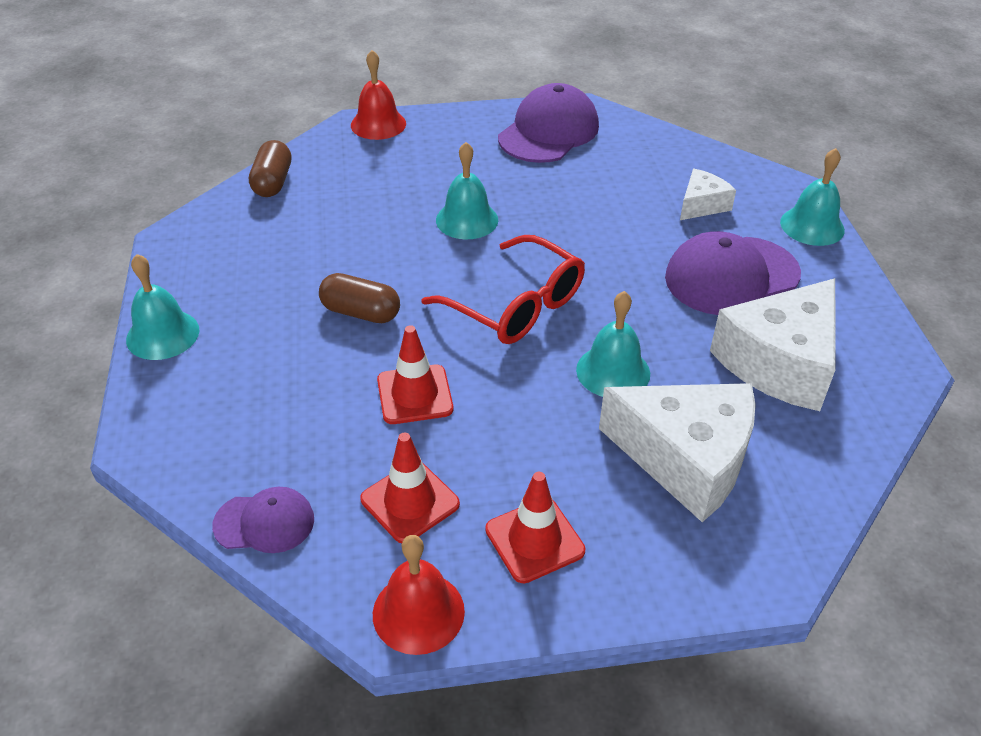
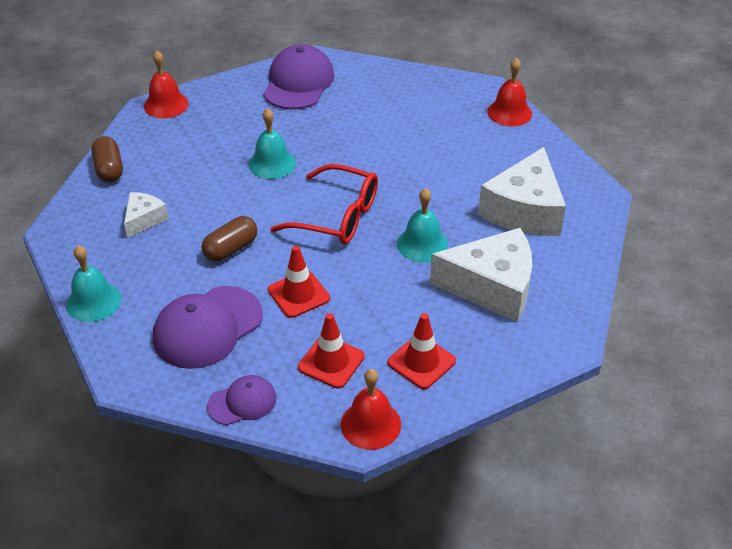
camera: 20 degrees left, 0 degrees up
brown capsule [319,273,400,323] -> brown capsule turned 45 degrees counterclockwise [202,216,257,262]
purple cap [665,231,801,315] -> purple cap moved to [153,286,263,369]
white cheese [680,169,736,220] -> white cheese moved to [124,192,169,238]
turquoise bell [780,148,845,246] -> red bell [487,58,532,126]

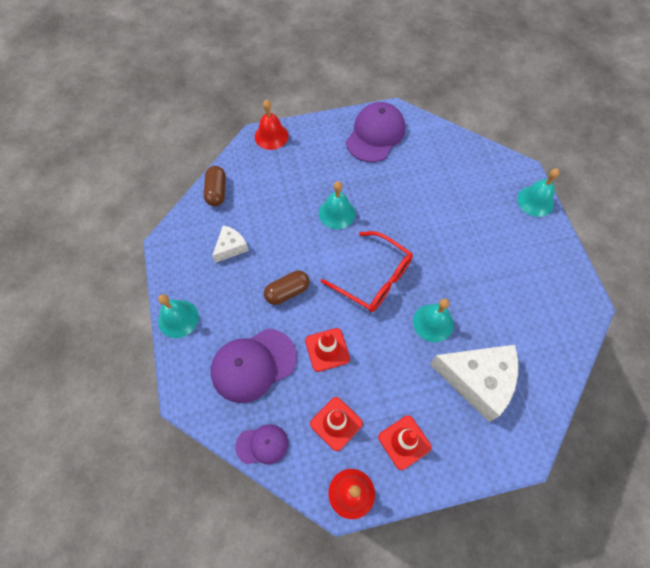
camera: 15 degrees right, 20 degrees up
white cheese [478,147,566,236] -> none
red bell [487,58,532,126] -> turquoise bell [517,169,560,217]

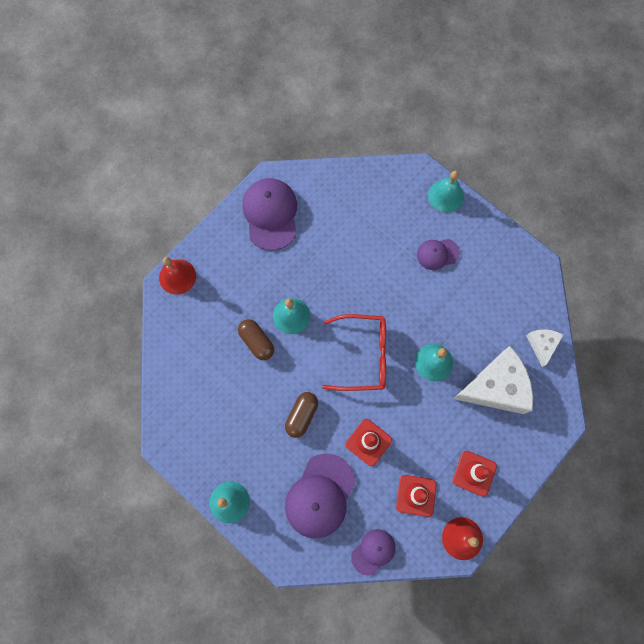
camera: 35 degrees left, 10 degrees up
brown capsule [204,166,226,206] -> brown capsule moved to [238,319,274,360]
white cheese [212,225,249,263] -> white cheese moved to [526,329,563,367]
none -> purple cap [417,239,460,270]

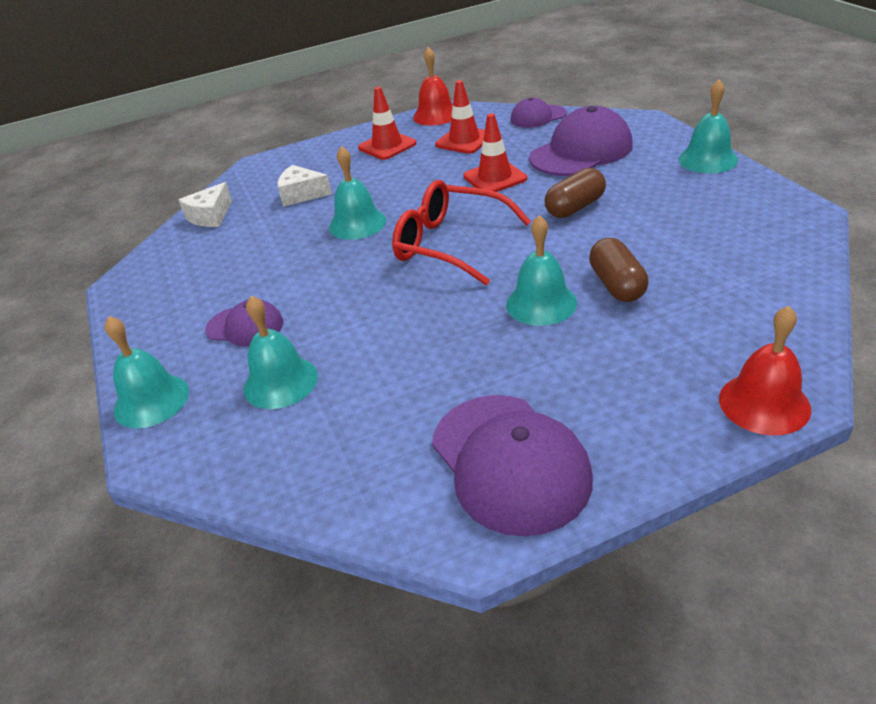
camera: 150 degrees left, 35 degrees down
purple cap [242,178,297,250] -> purple cap turned 45 degrees counterclockwise [432,395,593,536]
white cheese [454,346,533,414] -> white cheese [277,165,332,207], size x0.51
none -> turquoise bell [243,296,318,409]

